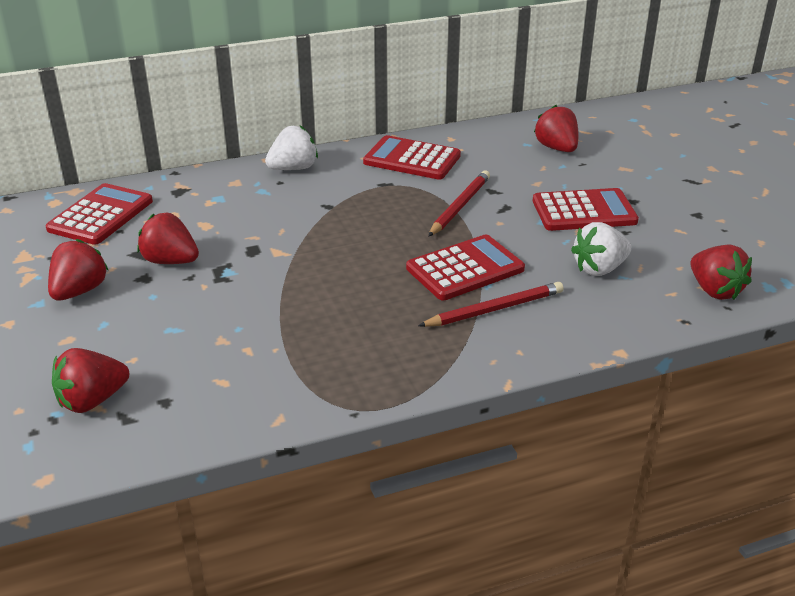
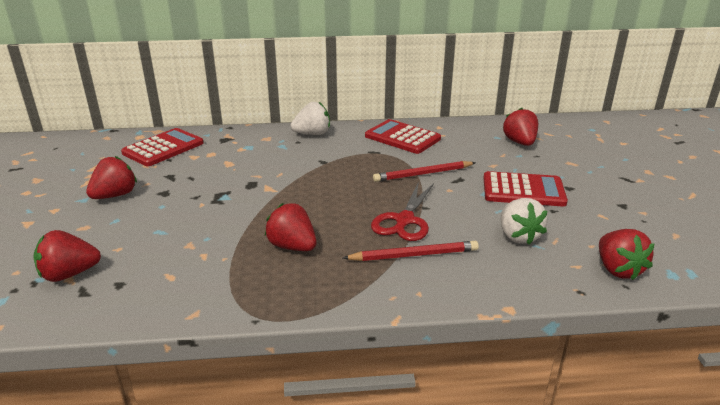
camera: 15 degrees right, 5 degrees down
red strawberry [137,213,199,264] -> red strawberry moved to [265,203,316,251]
red calculator [406,235,525,300] -> red scissors [371,182,434,241]
red pencil [428,171,490,237] -> red pencil turned 150 degrees counterclockwise [373,161,476,182]
white strawberry [571,222,632,276] -> white strawberry turned 90 degrees counterclockwise [501,198,548,245]

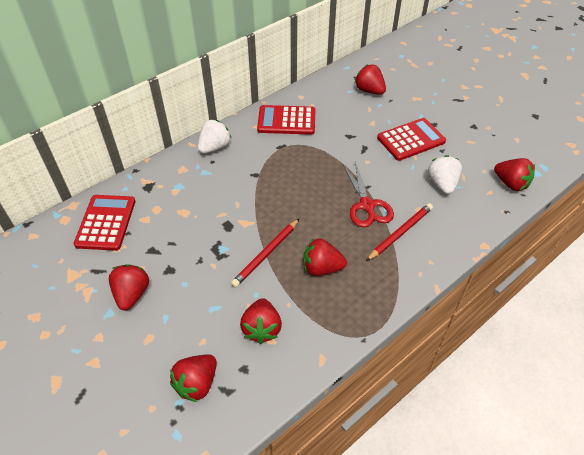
camera: 35 degrees left, 20 degrees up
red pencil [373,161,476,182] -> red pencil moved to [231,219,299,288]
white strawberry [501,198,548,245] -> white strawberry turned 135 degrees counterclockwise [428,155,462,194]
none -> red strawberry [240,298,282,344]

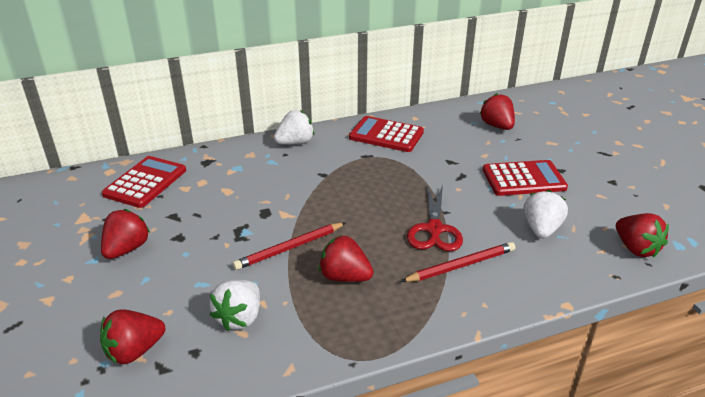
camera: 20 degrees right, 15 degrees down
red strawberry [240,298,282,344] -> white strawberry [210,280,260,331]

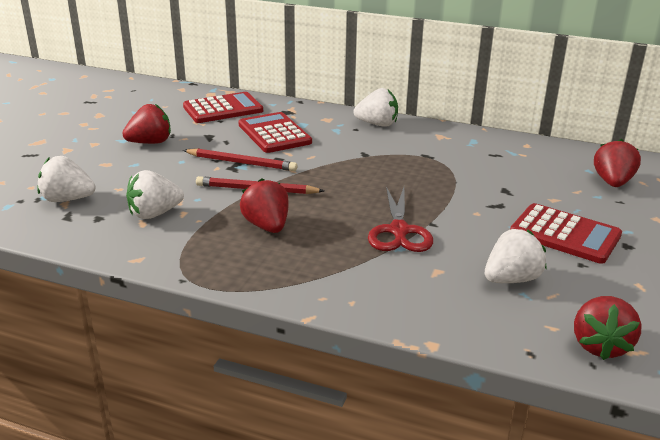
camera: 40 degrees right, 5 degrees down
red strawberry [100,309,165,364] -> white strawberry [37,156,95,202]
red calculator [349,116,424,152] -> red calculator moved to [238,112,312,153]
red pencil [400,242,515,282] -> red pencil moved to [183,148,297,171]
red scissors [407,185,463,251] -> red scissors turned 45 degrees counterclockwise [368,187,433,252]

